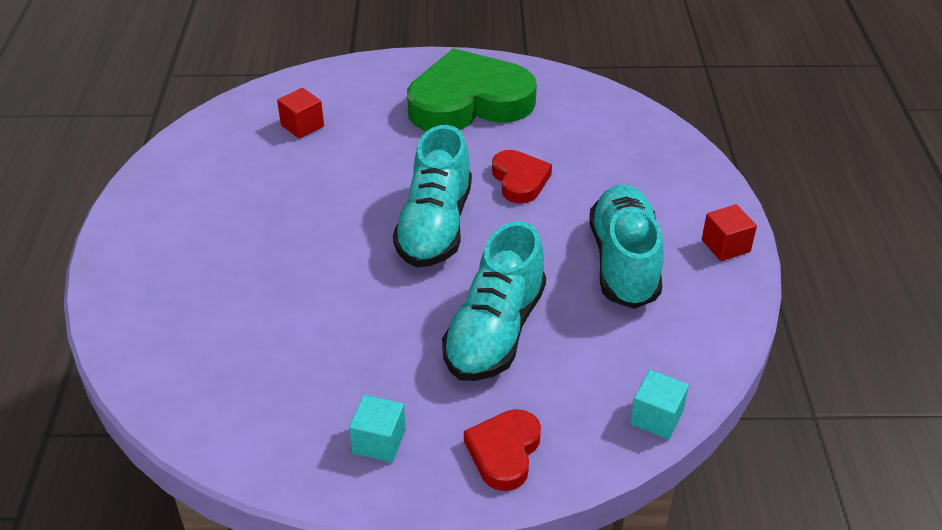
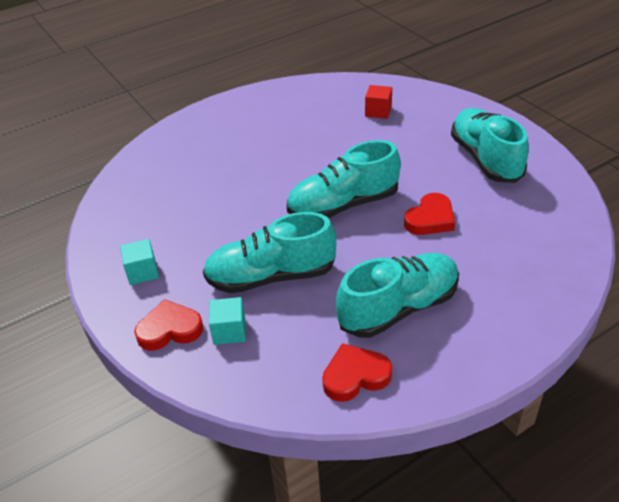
camera: 60 degrees right, 0 degrees up
green heart [407,48,537,131] -> turquoise shoe [451,108,529,183]
turquoise cube [630,370,689,439] -> turquoise cube moved to [209,297,246,345]
red cube [702,204,757,261] -> none
none -> red heart [322,343,392,402]

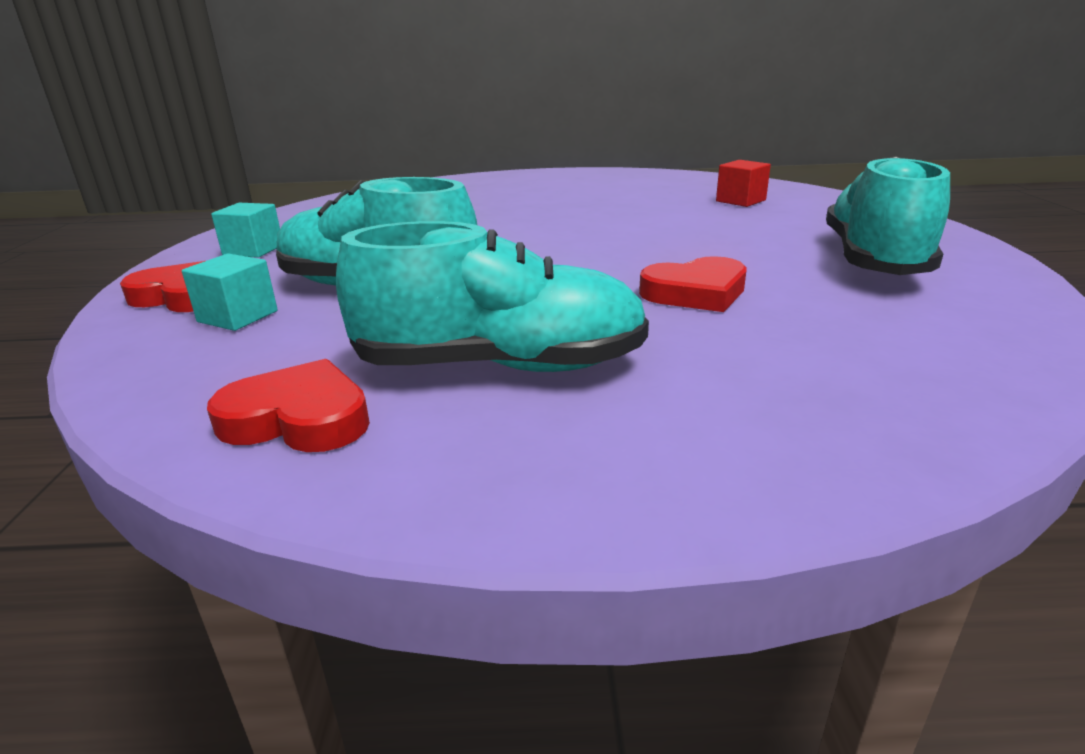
camera: 30 degrees right, 15 degrees down
turquoise shoe [287,140,401,218] -> none

